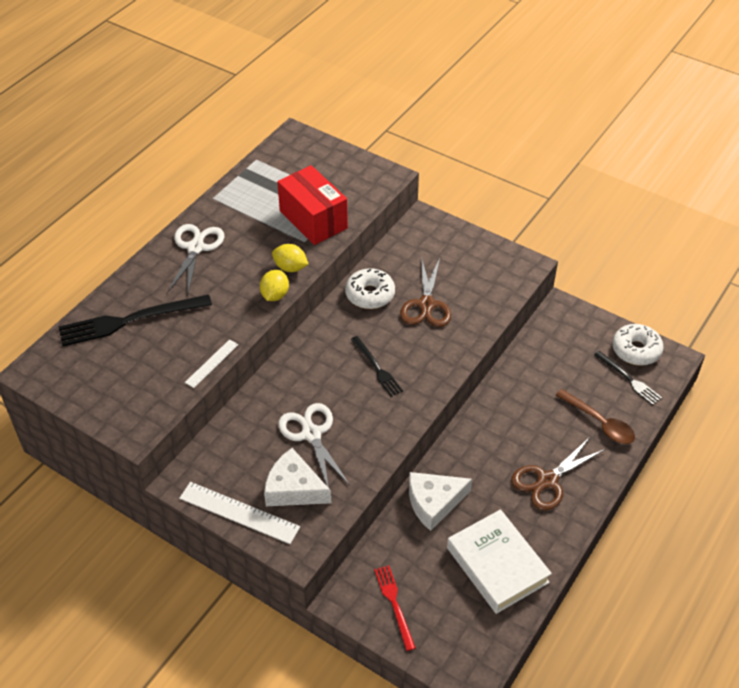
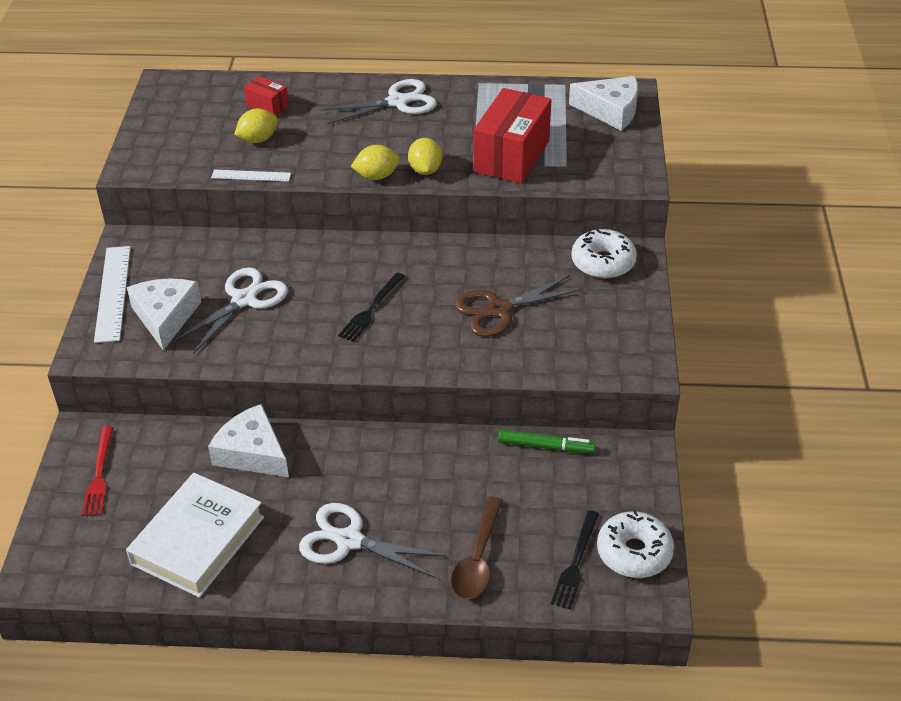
camera: 60 degrees right, 5 degrees down
black fork [59,294,212,346] -> red box [244,76,289,116]
white donut [345,268,395,309] -> white donut moved to [571,229,637,279]
red fork [374,565,416,651] -> red fork turned 135 degrees clockwise [82,426,114,516]
brown scissors [511,437,606,511] -> white scissors [299,503,446,578]
none -> yellow lemon [234,109,278,143]
none -> green marker [498,429,595,453]
none -> white cheese [569,76,638,131]

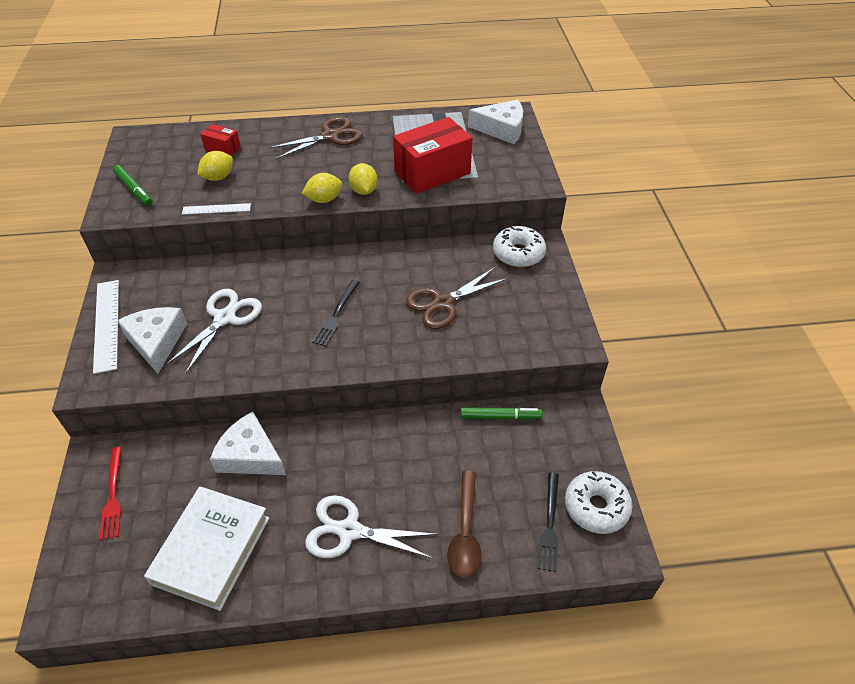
camera: 10 degrees left, 5 degrees up
white scissors [320,79,437,124] -> brown scissors [268,117,363,160]
red box [473,88,551,184] -> red box turned 45 degrees clockwise [393,117,473,194]
none -> green marker [113,165,153,206]

